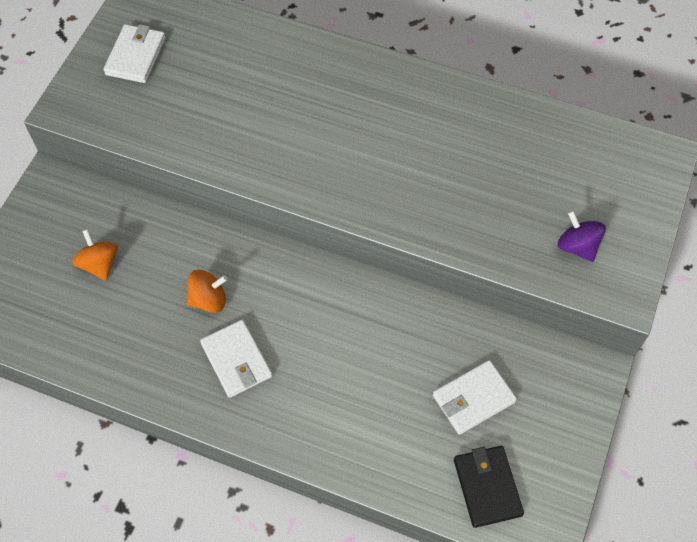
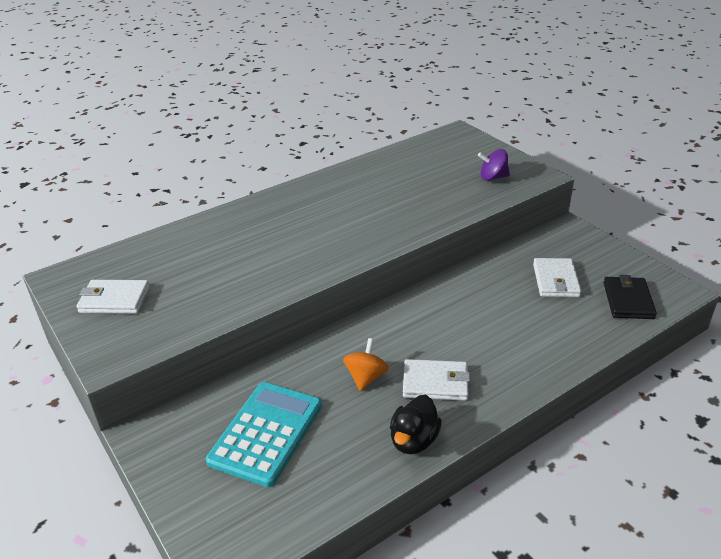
camera: 55 degrees left, 25 degrees down
orange spinning top [72,229,118,281] -> turquoise calculator [206,382,322,487]
white wallet [103,24,166,83] -> white wallet turned 45 degrees counterclockwise [76,280,150,314]
black wallet [454,446,524,528] -> black wallet turned 75 degrees clockwise [603,275,657,319]
none -> black duck [390,395,442,454]

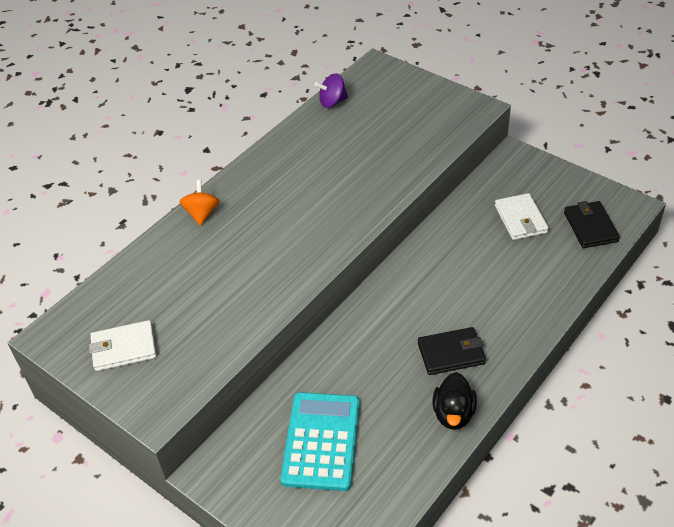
camera: 15 degrees left, 10 degrees up
orange spinning top [343,338,389,391] -> orange spinning top moved to [180,180,220,226]
white wallet [403,359,470,401] -> black wallet [418,327,486,375]
purple spinning top [478,149,510,181] -> purple spinning top moved to [315,73,348,108]

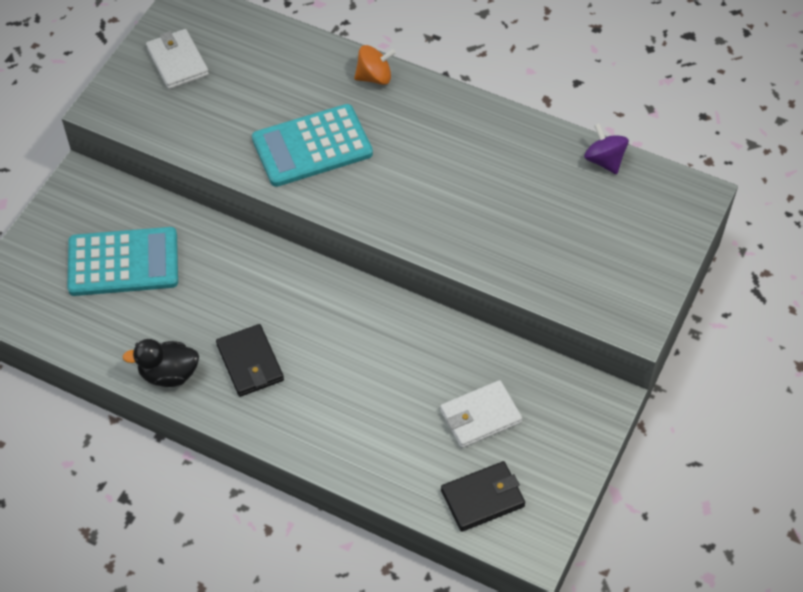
camera: 75 degrees right, 10 degrees up
none -> turquoise calculator [252,104,373,187]

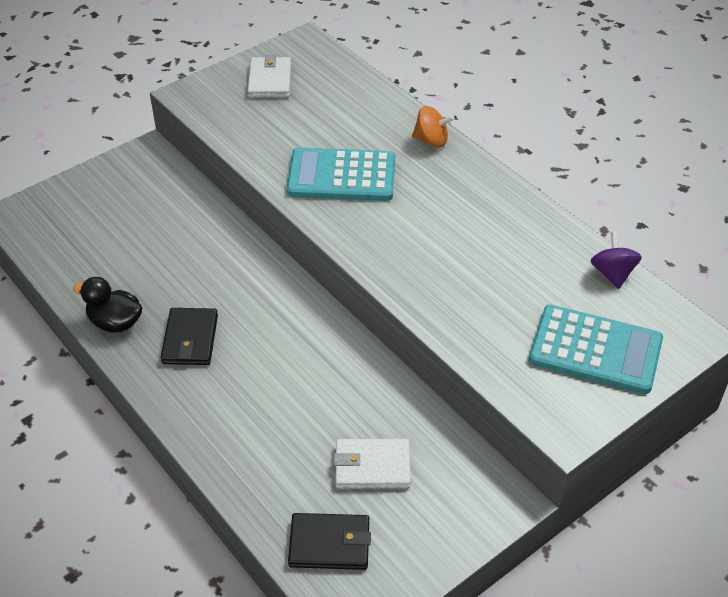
camera: 25 degrees right, 10 degrees down
turquoise calculator [67,227,178,296] -> turquoise calculator moved to [529,305,663,394]

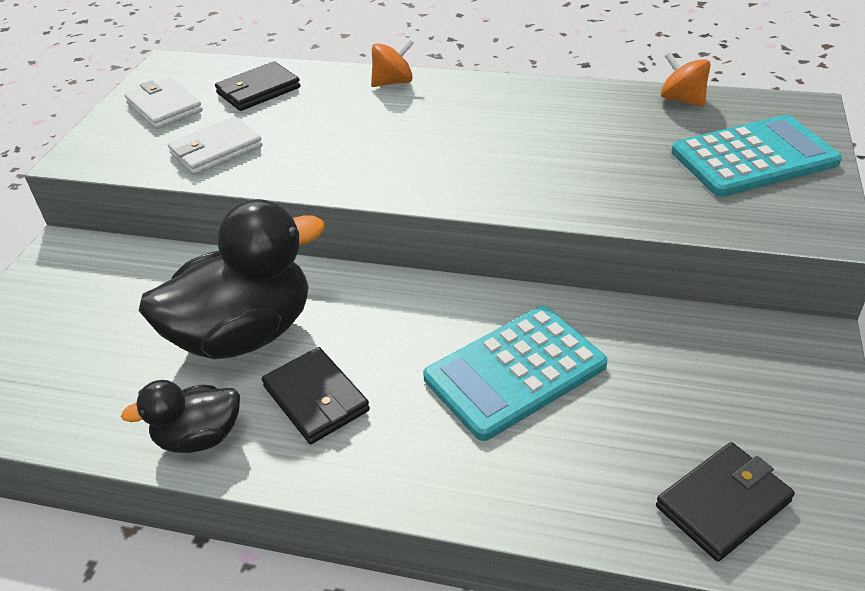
camera: 35 degrees left, 5 degrees down
turquoise calculator [287,147,395,201] -> turquoise calculator moved to [423,306,608,441]
white wallet [334,439,411,489] -> white wallet moved to [168,116,263,175]
purple spinning top [591,231,642,289] -> orange spinning top [661,52,711,107]
none -> black duck [139,199,325,359]
none -> black wallet [215,61,301,111]

